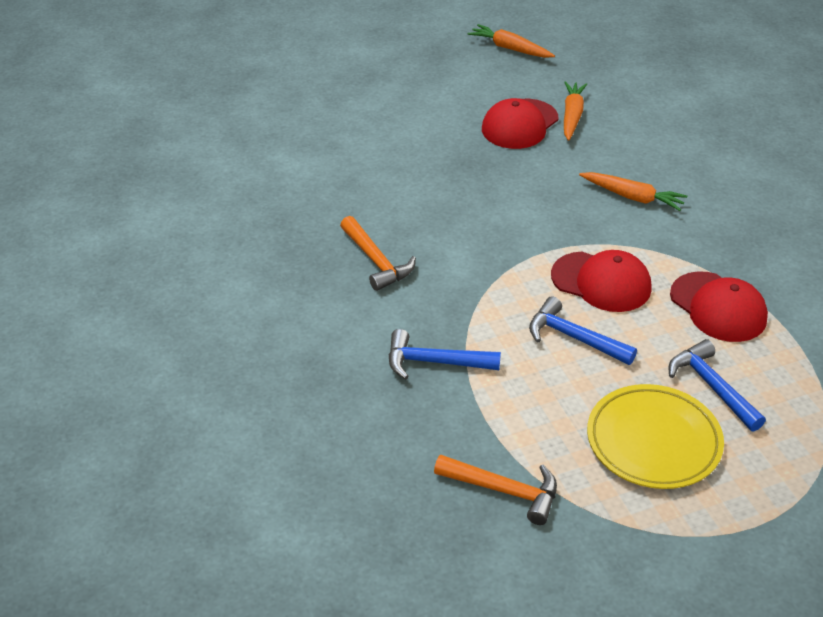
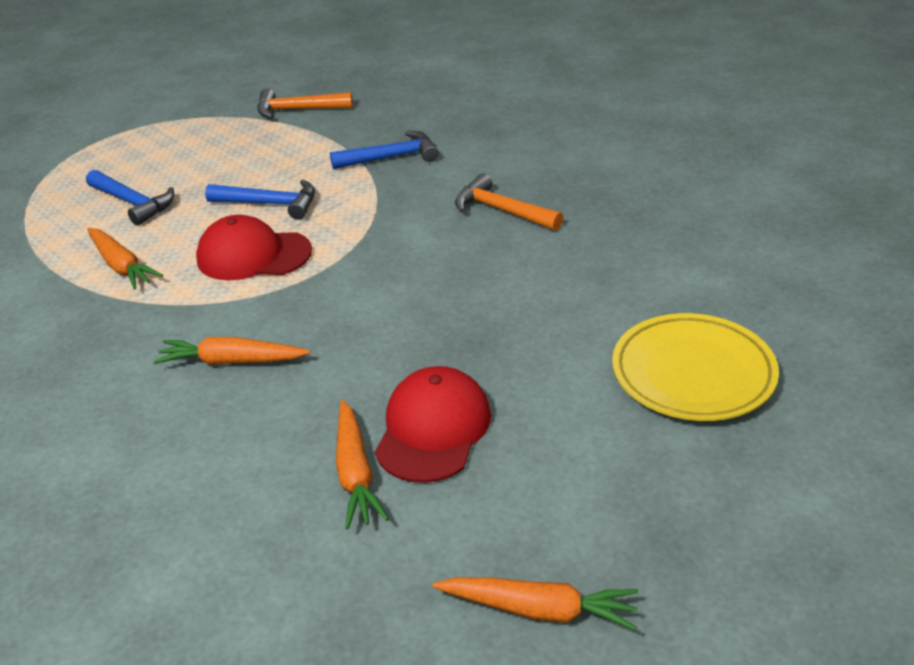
camera: 160 degrees right, 5 degrees down
yellow plate [587,384,724,489] -> yellow plate moved to [612,313,779,421]
red cap [670,271,768,342] -> orange carrot [87,228,163,290]

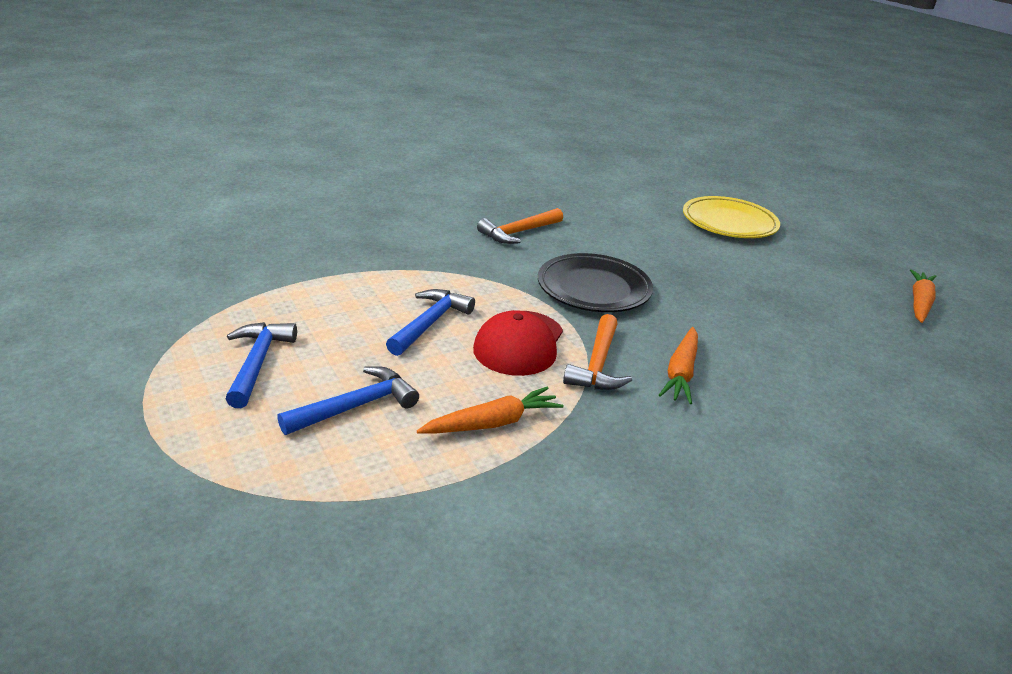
camera: 80 degrees left, 5 degrees down
orange hammer [258,88,353,119] -> orange hammer moved to [563,314,632,390]
blue hammer [330,131,439,169] -> blue hammer moved to [225,322,297,408]
orange carrot [336,400,389,529] -> none
red cap [375,366,491,483] -> none
none -> black plate [538,253,653,312]

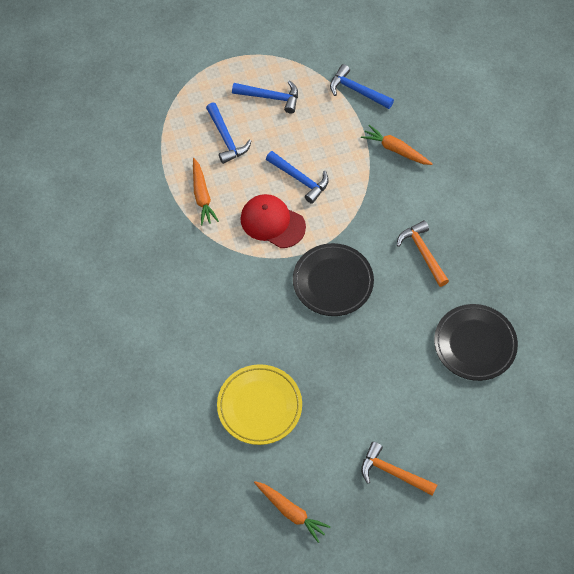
camera: 105 degrees right, 30 degrees up
orange hammer [563,314,632,390] -> orange hammer moved to [361,442,437,496]
orange carrot [659,327,698,404] -> orange carrot moved to [361,125,432,165]
yellow plate [683,196,780,238] -> yellow plate moved to [217,364,302,445]
none -> blue hammer [330,64,394,109]
none -> black plate [434,304,518,381]

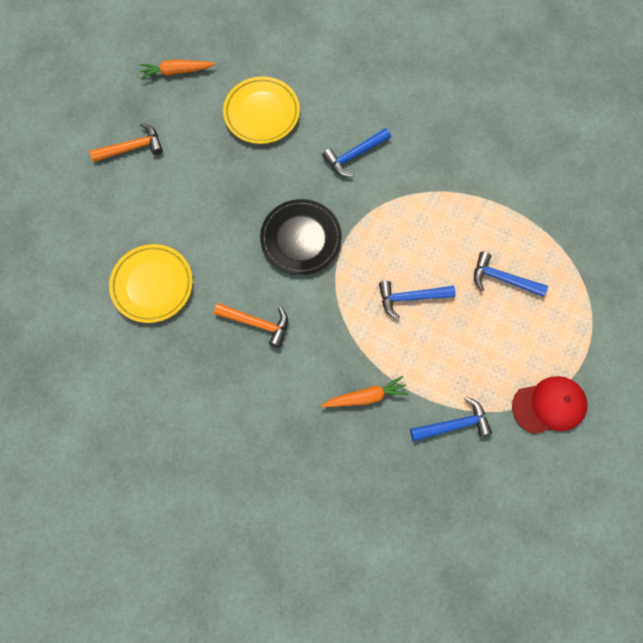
camera: 135 degrees right, 10 degrees up
orange carrot [193,158,219,226] -> none
blue hammer [232,80,298,113] -> blue hammer moved to [322,128,391,177]
red cap [240,194,306,248] -> red cap moved to [512,376,588,434]
black plate [434,304,518,381] -> yellow plate [109,244,193,323]

